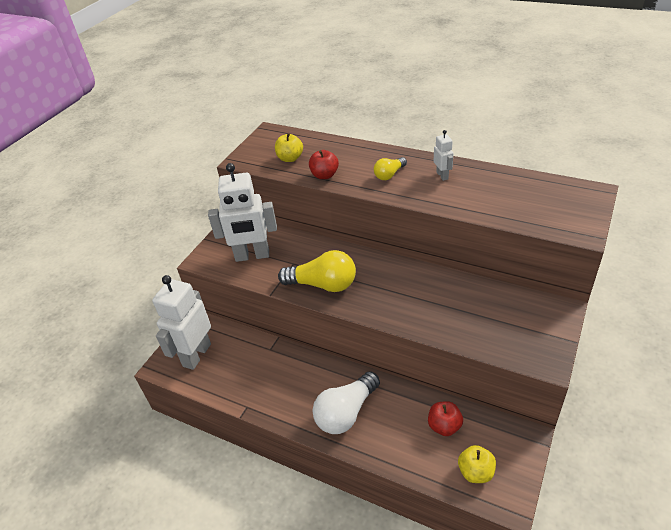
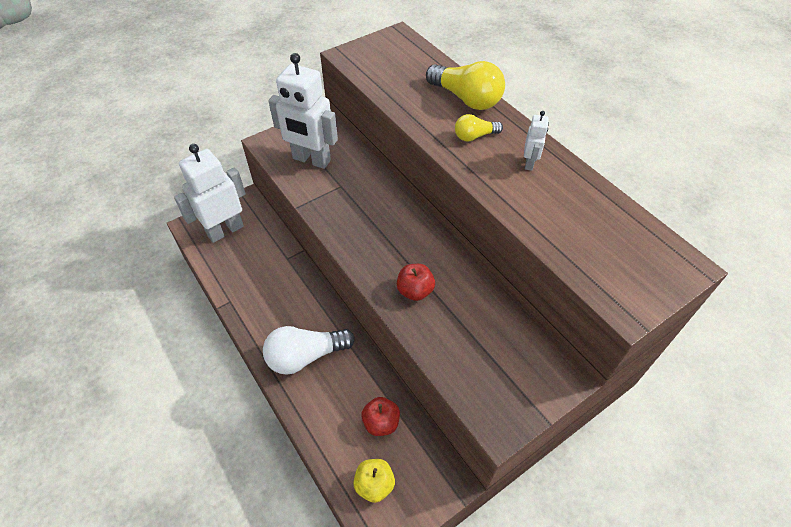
camera: 25 degrees right, 10 degrees up
yellow apple [275,133,303,162] -> none
yellow light bulb [278,250,356,292] -> yellow light bulb moved to [426,61,505,110]
red apple [309,150,339,179] -> red apple moved to [397,264,435,301]

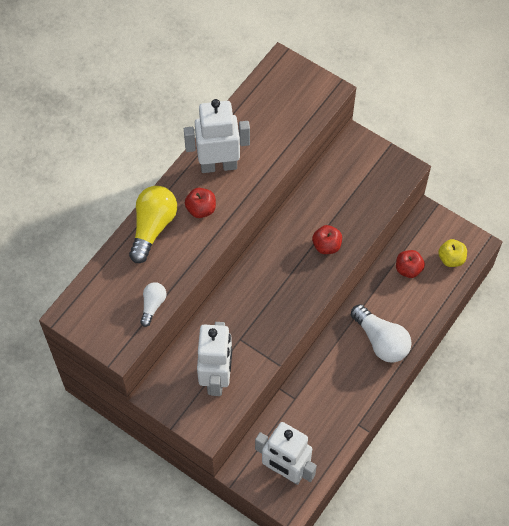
camera: 110 degrees left, 10 degrees up
yellow light bulb [455,114,503,141] -> red apple [185,188,216,218]
white robot [524,111,549,170] -> white robot [184,99,250,173], size x2.22
none -> white light bulb [140,282,166,327]

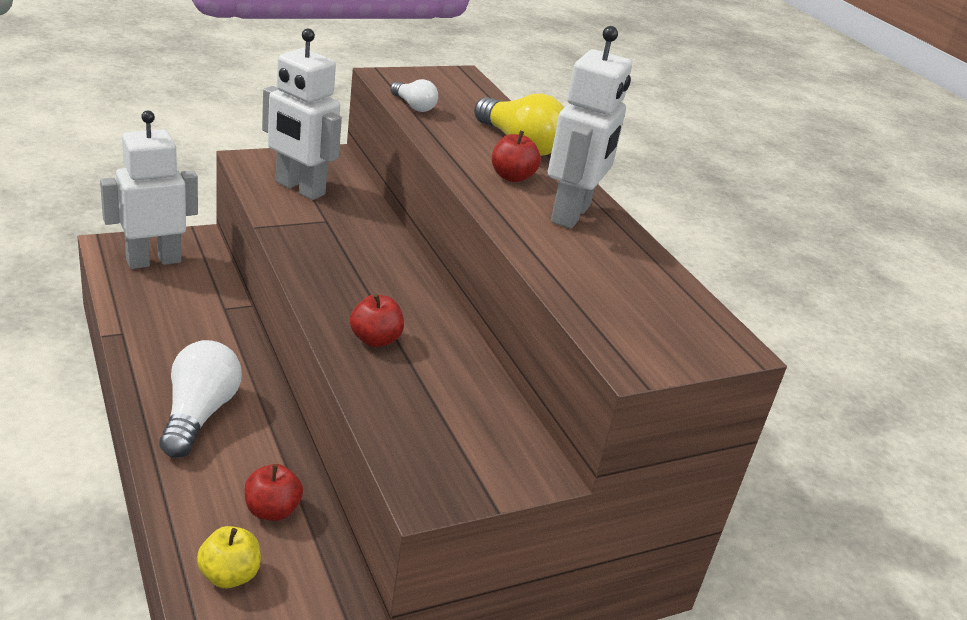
camera: 115 degrees right, 30 degrees down
white light bulb [351,304,412,363] -> white light bulb turned 105 degrees clockwise [159,340,242,458]

